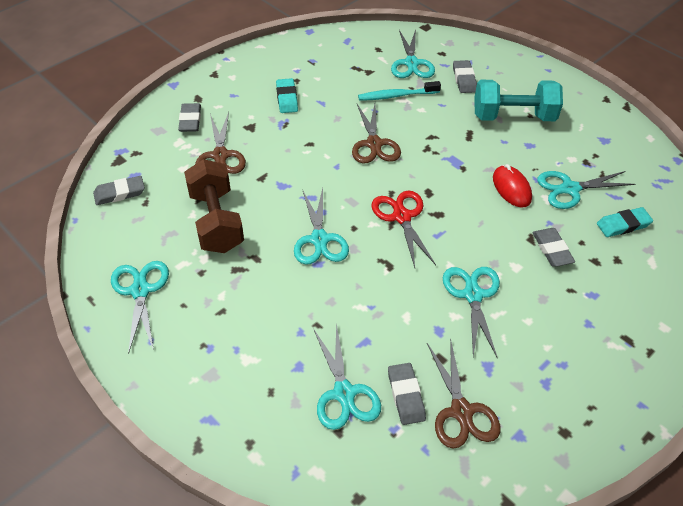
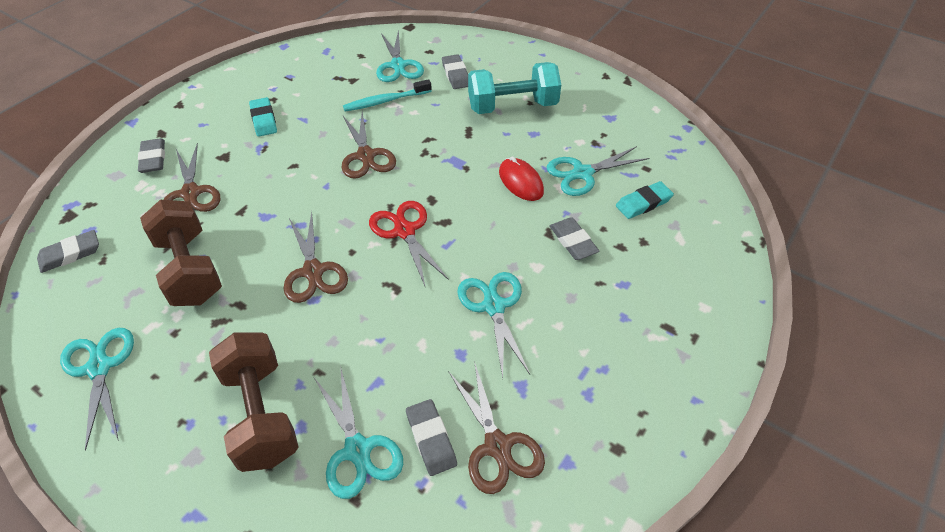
camera: 10 degrees left, 0 degrees up
turquoise scissors [294,188,349,265] -> brown scissors [284,211,348,303]
none -> brown dumbbell [209,332,298,472]

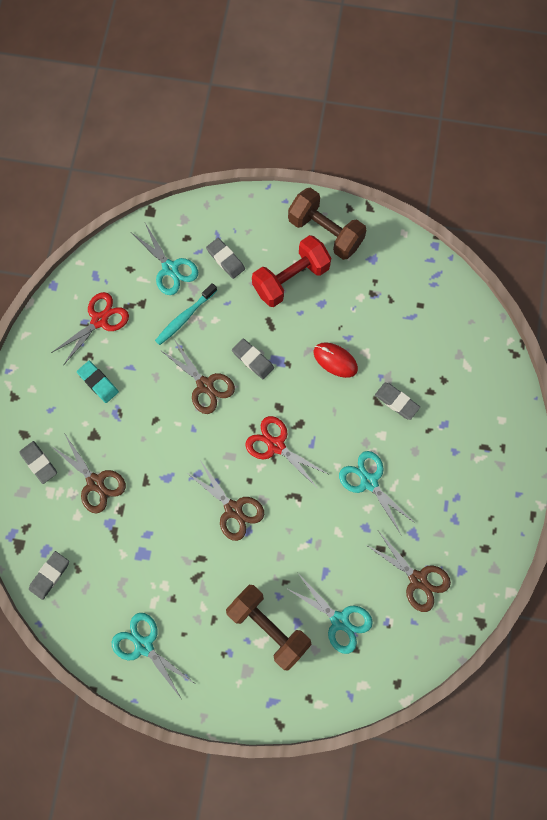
camera: 25 degrees left, 25 degrees up
brown dumbbell [140,200,222,306] -> brown dumbbell moved to [288,188,367,260]
grey eraser [406,399,457,476] -> grey eraser moved to [232,339,274,379]
turquoise dumbbell [468,62,561,114] -> red dumbbell [252,235,331,307]
turquoise scissors [547,146,649,196] -> none
turquoise eraser [616,181,674,219] -> none
none -> red scissors [51,292,129,366]

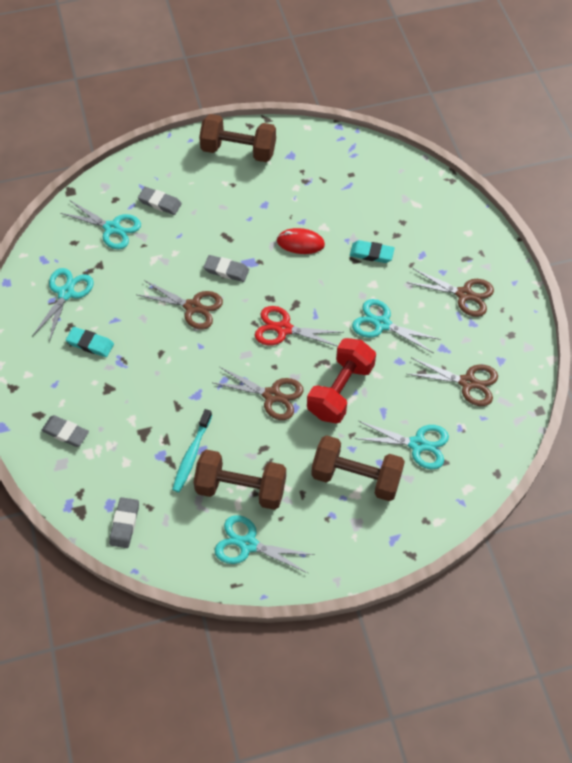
camera: 25 degrees left, 15 degrees down
red scissors [51,292,129,366] -> turquoise scissors [32,268,94,342]
brown scissors [51,433,126,513] -> brown scissors moved to [406,268,494,317]
turquoise toothbrush [155,283,217,345] -> turquoise toothbrush moved to [172,409,212,492]
red dumbbell [252,235,331,307] -> red dumbbell moved to [307,338,376,424]
grey eraser [375,383,420,420] -> turquoise eraser [350,240,395,263]
none -> brown dumbbell [193,449,286,510]

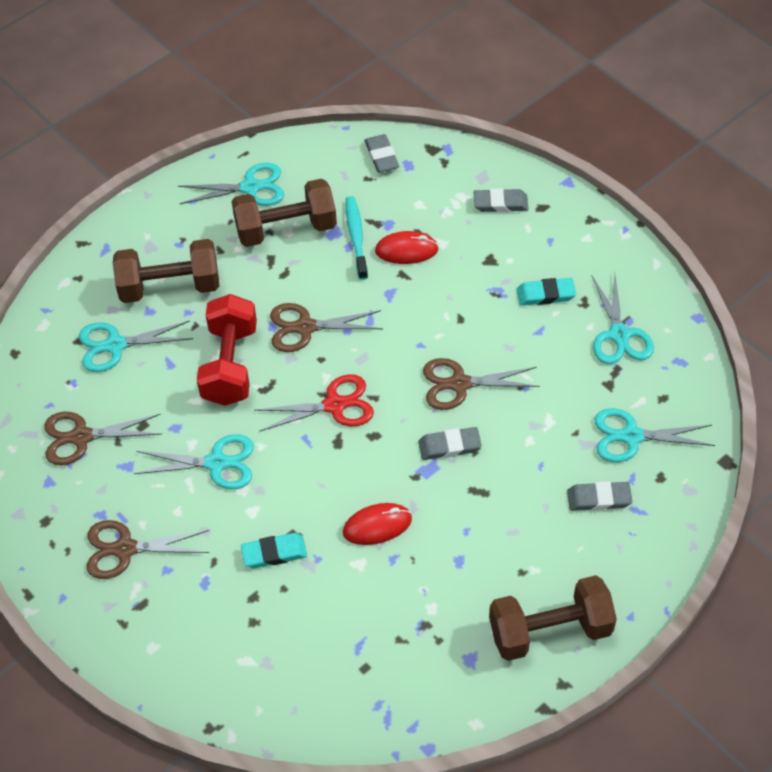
camera: 155 degrees right, 5 degrees down
none -> red mouse [375,231,439,264]

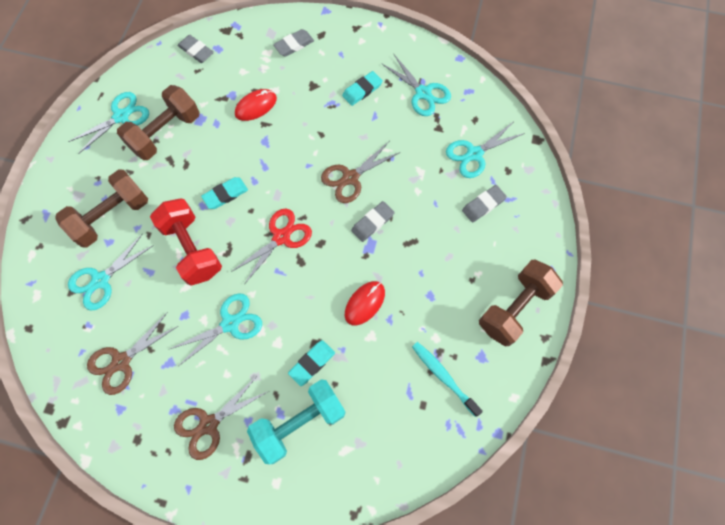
camera: 35 degrees left, 15 degrees up
brown scissors [270,303,383,352] -> turquoise eraser [201,177,248,209]
turquoise toothbrush [346,196,368,280] -> turquoise toothbrush moved to [412,342,483,417]
none -> turquoise dumbbell [247,379,346,464]

